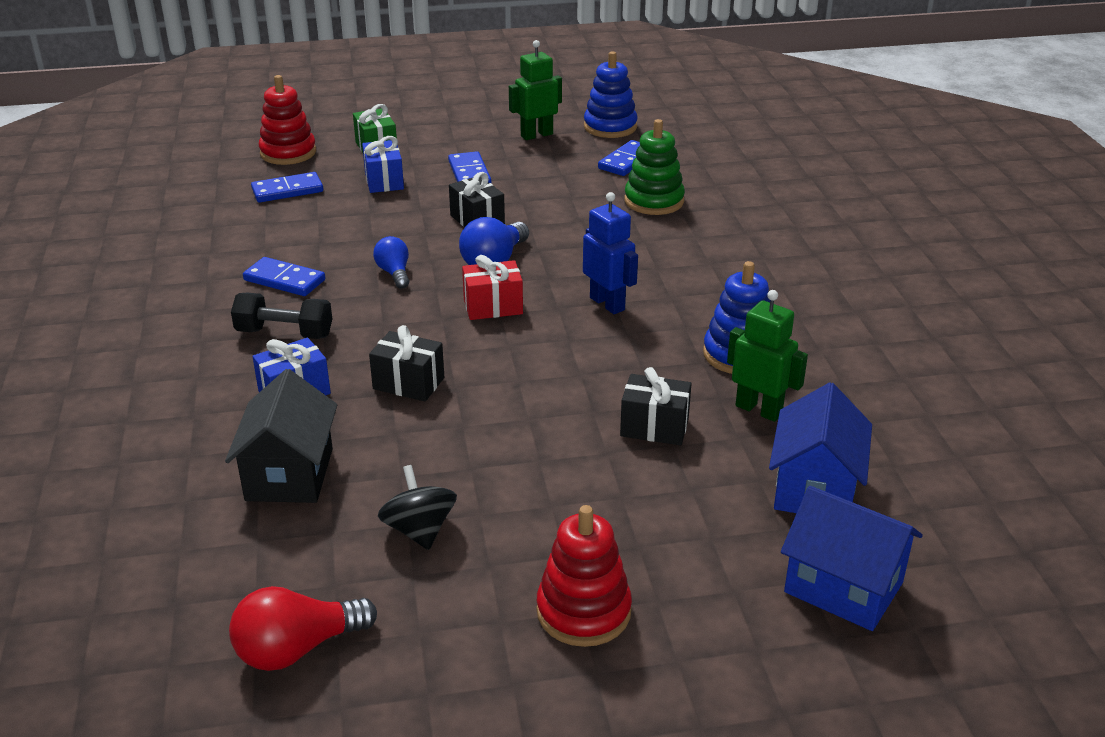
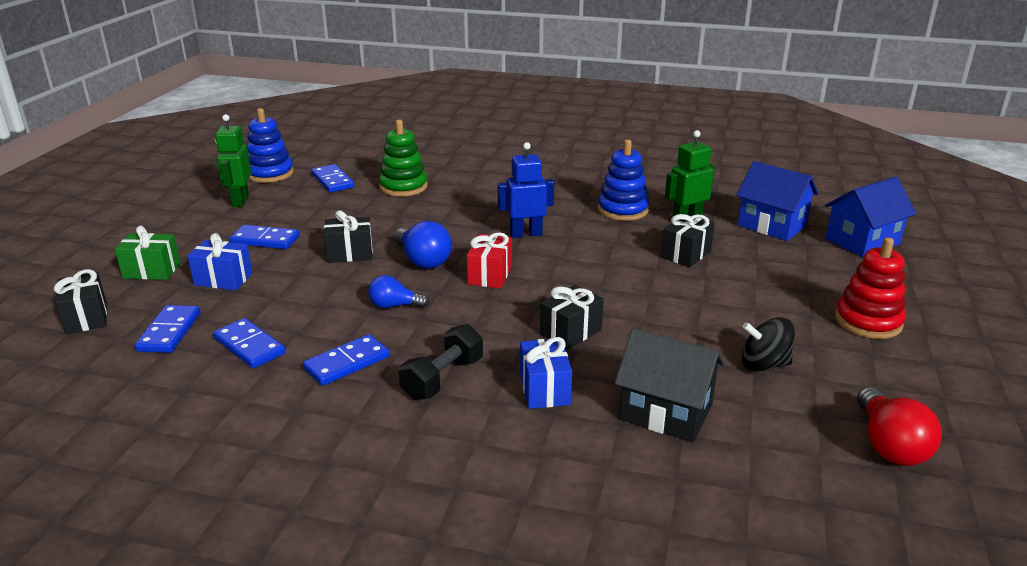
camera: 65 degrees left, 5 degrees down
red stacking toy [259,75,316,165] -> black gift [54,269,107,334]
none -> blue domino [213,318,286,368]

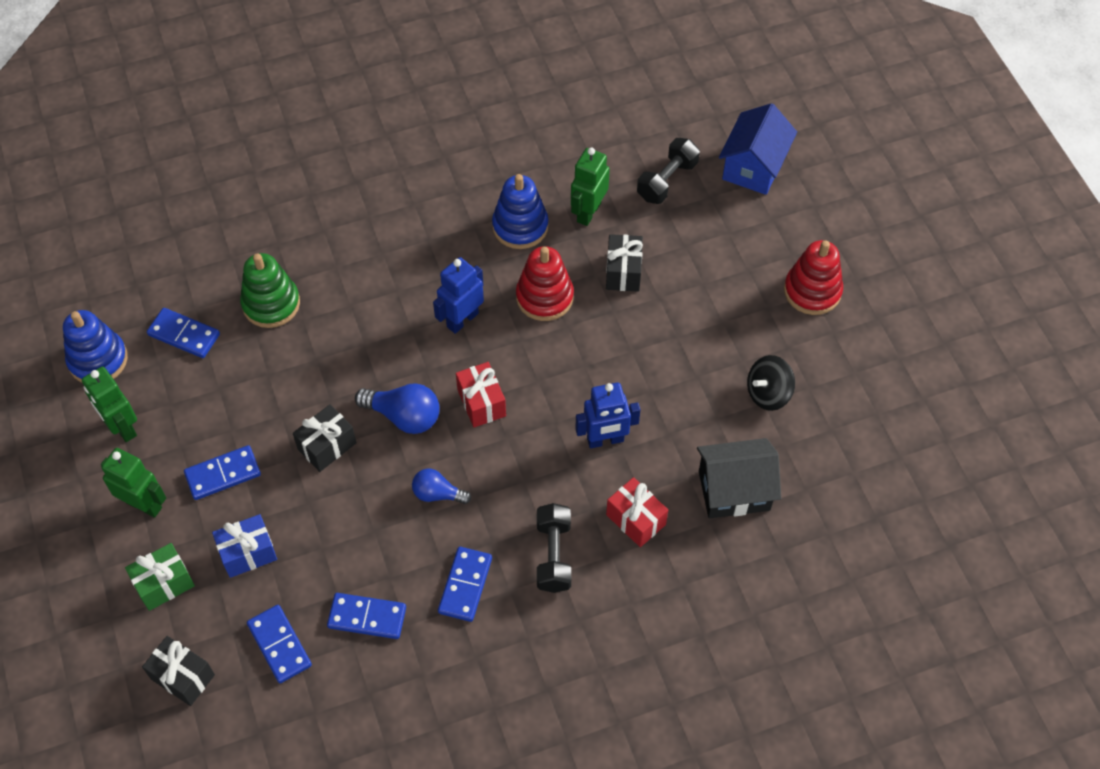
camera: 35 degrees left, 30 degrees up
blue light bulb [368,275,429,308] -> blue light bulb turned 45 degrees clockwise [412,469,471,504]
blue gift [520,337,572,409] -> red gift [606,477,668,547]
black gift [540,285,604,350] -> blue robot [575,382,641,448]
blue house [736,161,818,241] -> black dumbbell [637,138,700,204]
red light bulb [857,387,942,466] -> none
none -> green robot [101,448,166,518]
none -> red stacking toy [516,246,574,321]

